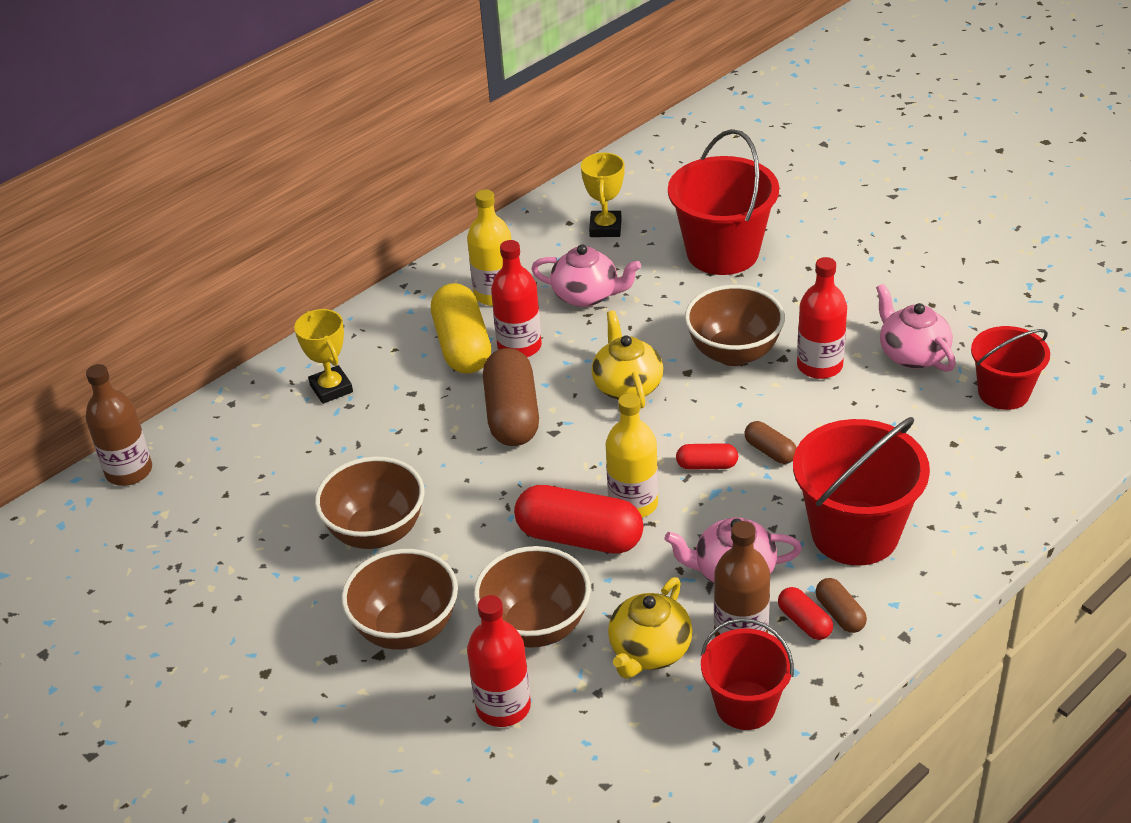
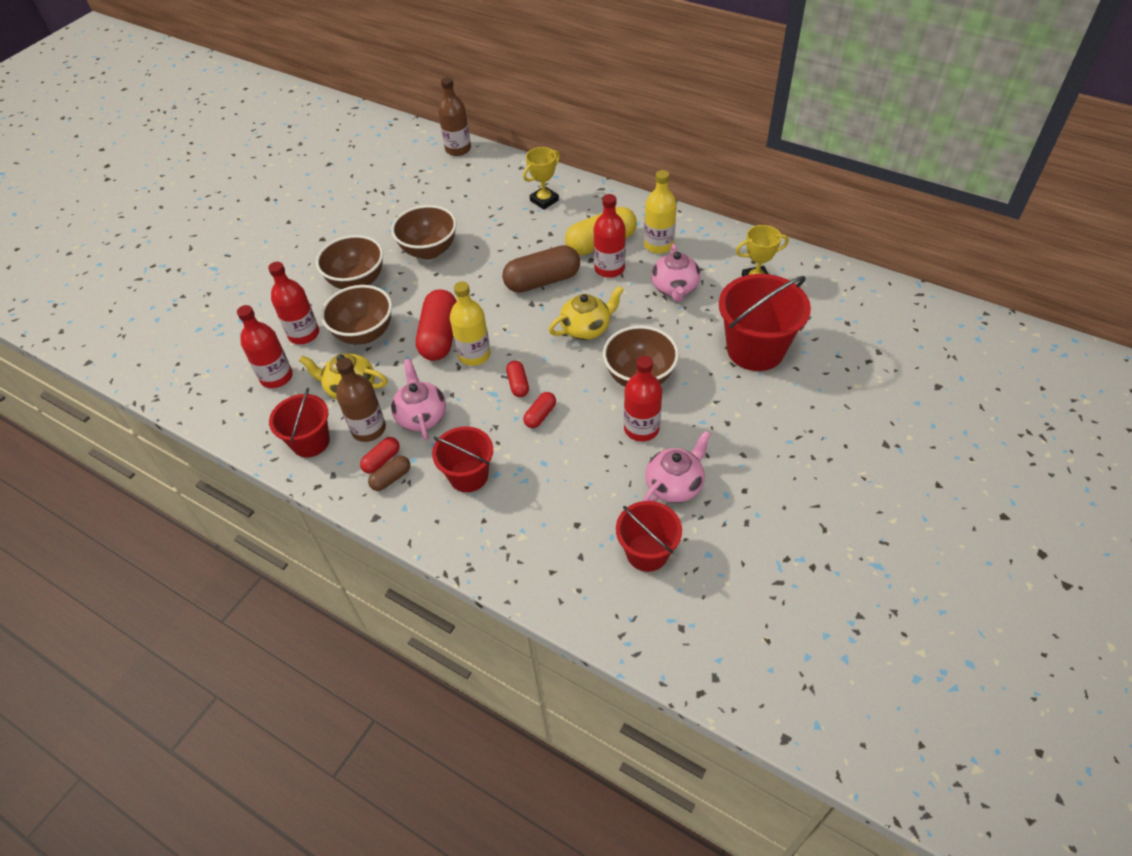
camera: 75 degrees right, 10 degrees up
brown capsule [745,421,797,464] -> red capsule [523,392,556,428]
red bucket [793,417,930,566] -> red bucket [432,426,493,492], size x0.63
none -> red bottle [237,305,293,388]

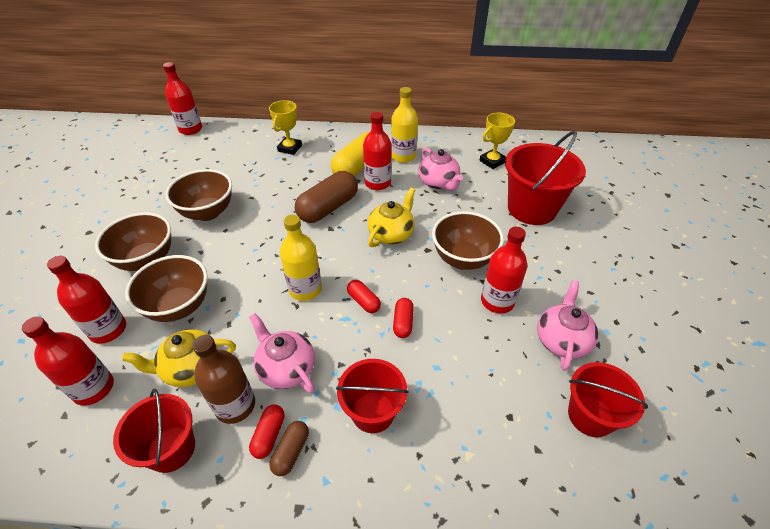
camera: 30 degrees left, 5 degrees down
red capsule [416,289,457,361] -> none
brown bottle [438,77,471,156] -> red bottle [163,62,202,135]

